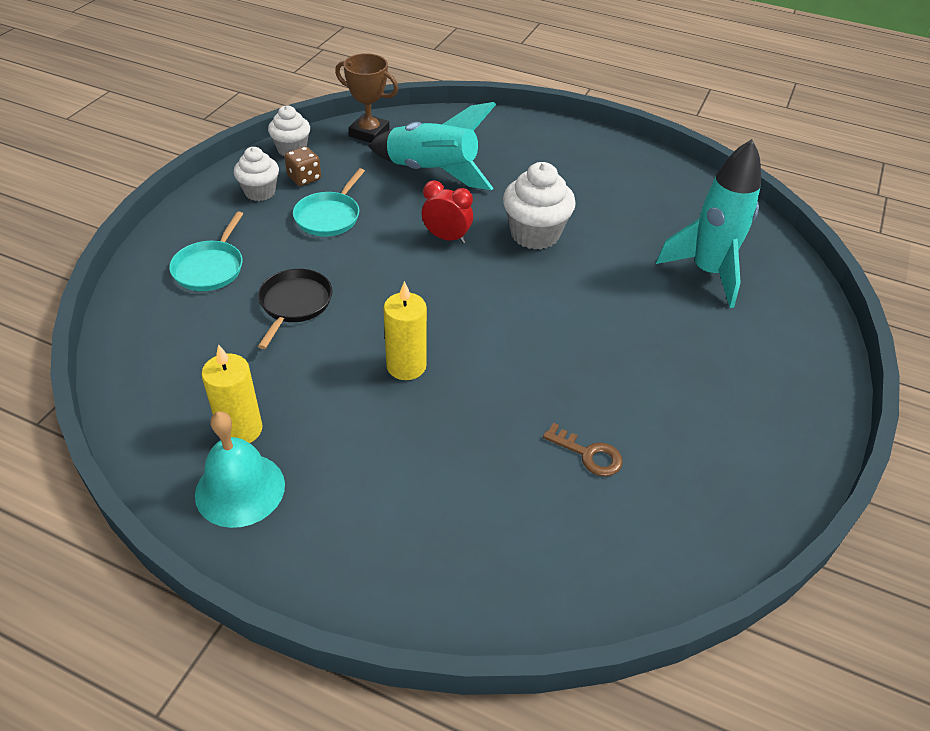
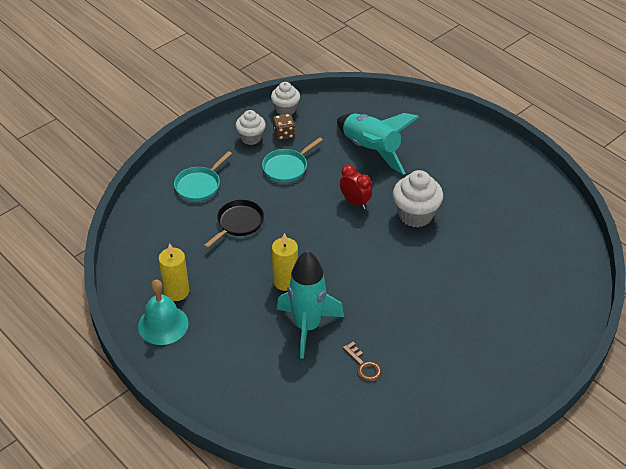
camera: 25 degrees right, 0 degrees up
brown trophy [335,53,398,143] -> none
turquoise rocket [656,139,761,308] -> turquoise rocket moved to [277,251,344,359]

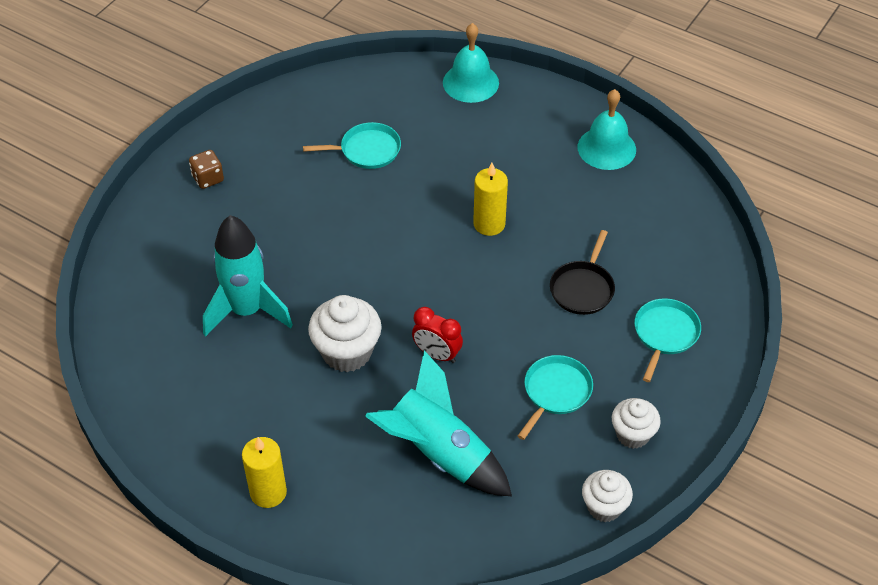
camera: 165 degrees right, 5 degrees up
yellow candle [158,243,189,301] -> yellow candle moved to [242,437,287,508]
brown dice [273,114,295,140] -> brown dice moved to [189,150,224,189]
turquoise rocket [277,251,344,359] -> turquoise rocket moved to [203,215,293,337]
brown key [342,342,382,382] -> turquoise pan [303,122,401,169]
none -> turquoise bell [443,23,499,103]

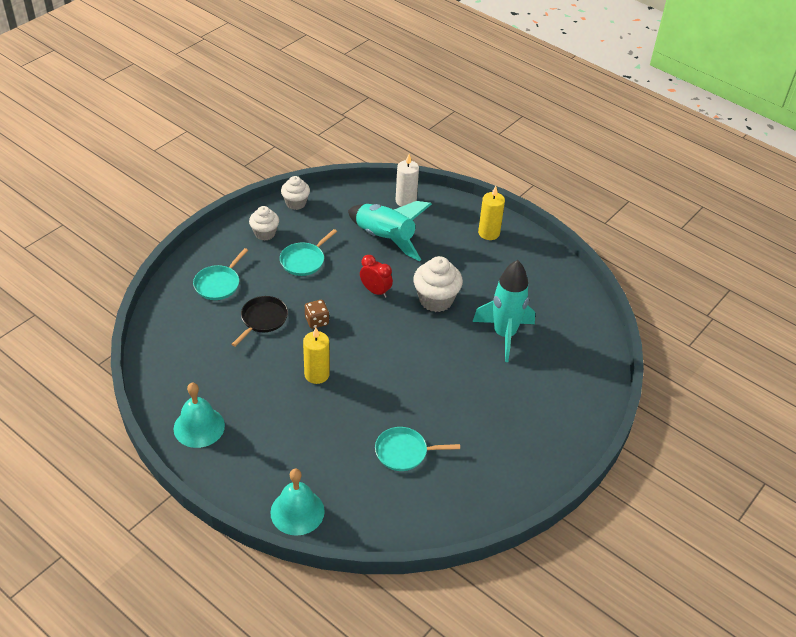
camera: 175 degrees left, 5 degrees down
brown dice [189,150,224,189] -> brown dice moved to [305,300,329,329]
none -> white candle [396,154,419,207]

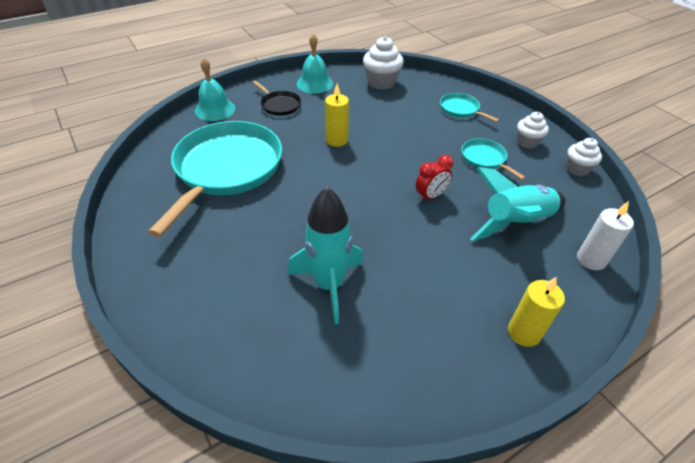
camera: 110 degrees right, 0 degrees up
black pan [232,296,288,347] -> black pan moved to [253,81,301,116]
brown dice [305,300,329,329] -> none
turquoise pan [375,427,460,471] -> turquoise pan [148,121,282,237], size x2.30
white cupcake [413,256,463,312] -> white cupcake moved to [363,36,404,90]

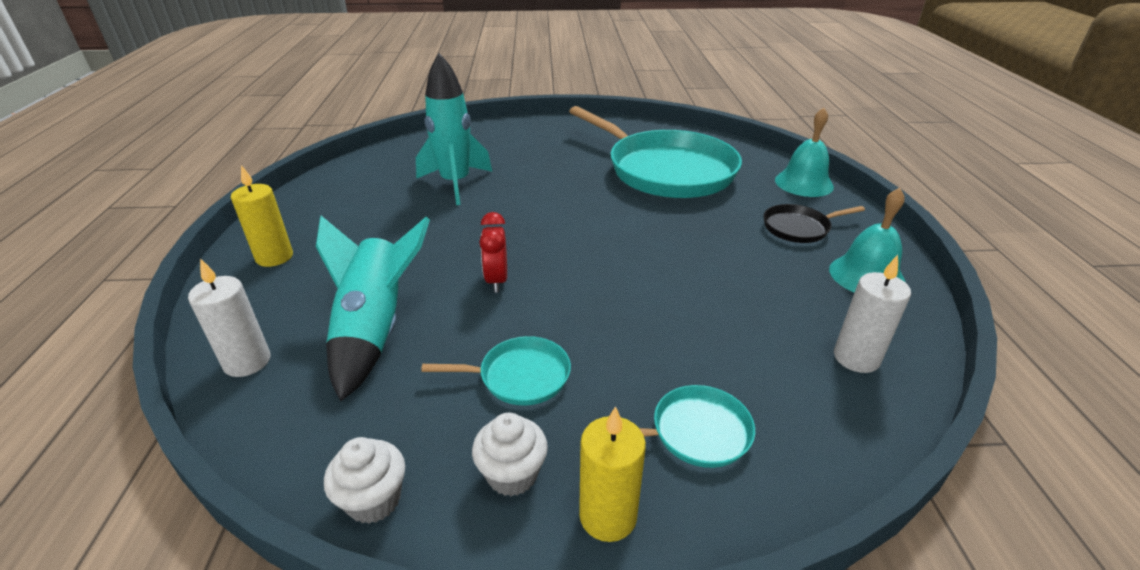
camera: 120 degrees right, 10 degrees down
yellow candle [325,84,349,147] -> yellow candle moved to [579,406,646,542]
white cupcake [363,36,404,90] -> white candle [834,255,911,373]

